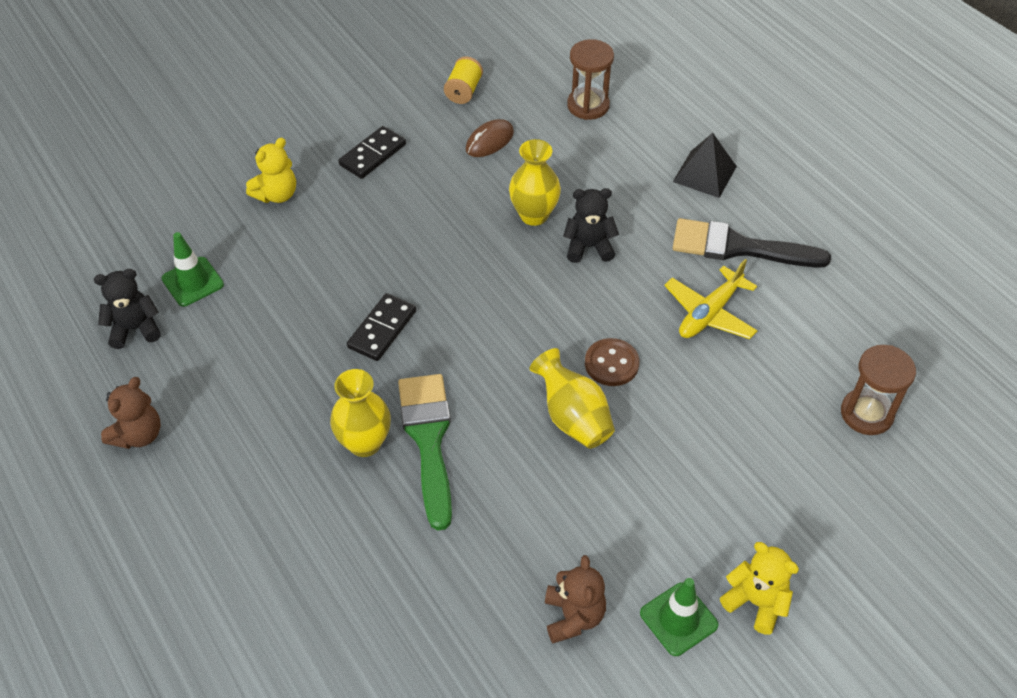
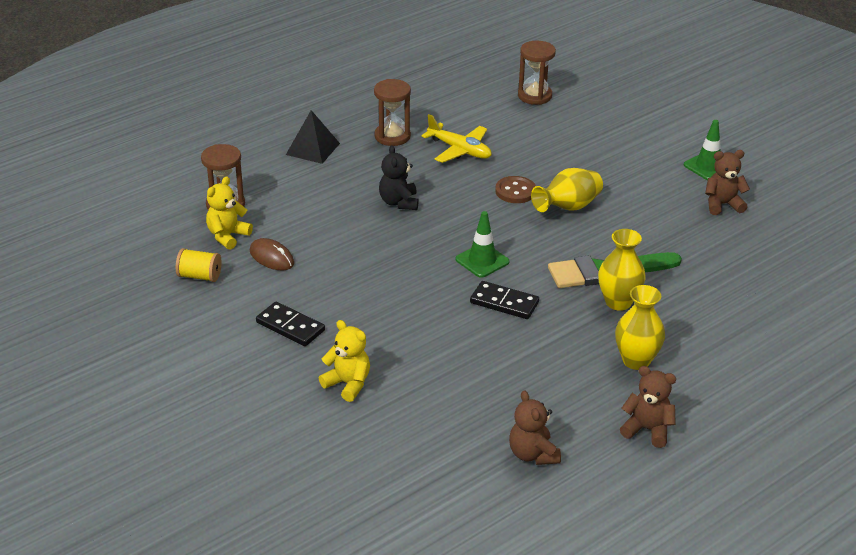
camera: 95 degrees left, 15 degrees down
black teddy bear [94,269,161,349] -> brown teddy bear [509,390,561,465]
green traffic cone [162,232,224,307] -> green traffic cone moved to [456,211,509,278]
yellow vase [509,139,561,226] -> yellow vase moved to [615,285,665,370]
black brush [673,218,831,268] -> brown hourglass [374,79,411,146]
yellow teddy bear [720,542,799,635] -> yellow teddy bear moved to [206,176,253,250]

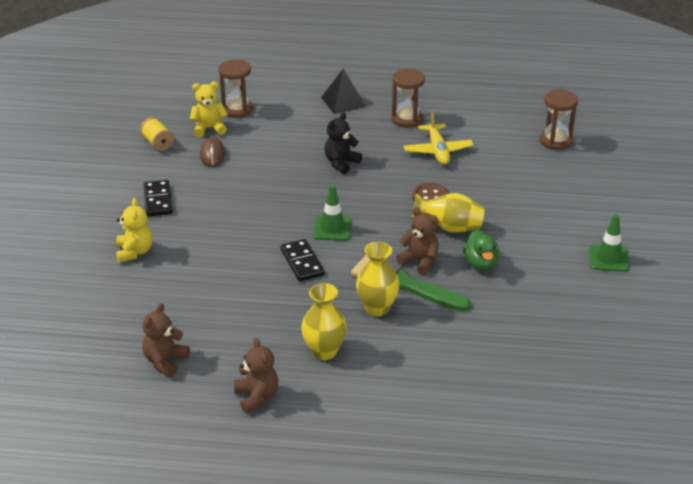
camera: 45 degrees right, 0 degrees up
brown teddy bear [705,150,750,215] -> brown teddy bear moved to [396,208,439,275]
none -> green duck [463,229,499,271]

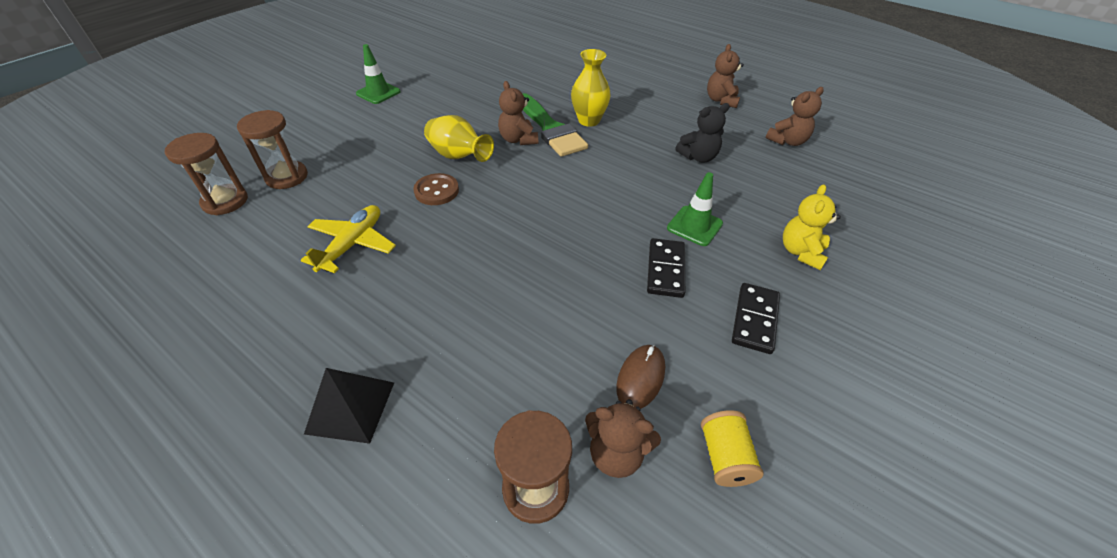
camera: 150 degrees left, 10 degrees up
yellow teddy bear [190,81,228,137] -> brown teddy bear [585,399,661,478]
black domino [281,239,325,281] -> black domino moved to [647,238,685,298]
yellow vase [301,283,347,360] -> none
green traffic cone [313,185,352,241] -> green traffic cone moved to [667,172,723,246]
black teddy bear [324,112,362,174] -> black teddy bear moved to [675,103,730,163]
brown hourglass [391,69,425,128] -> brown hourglass moved to [237,110,308,189]
green duck [463,229,499,271] -> none

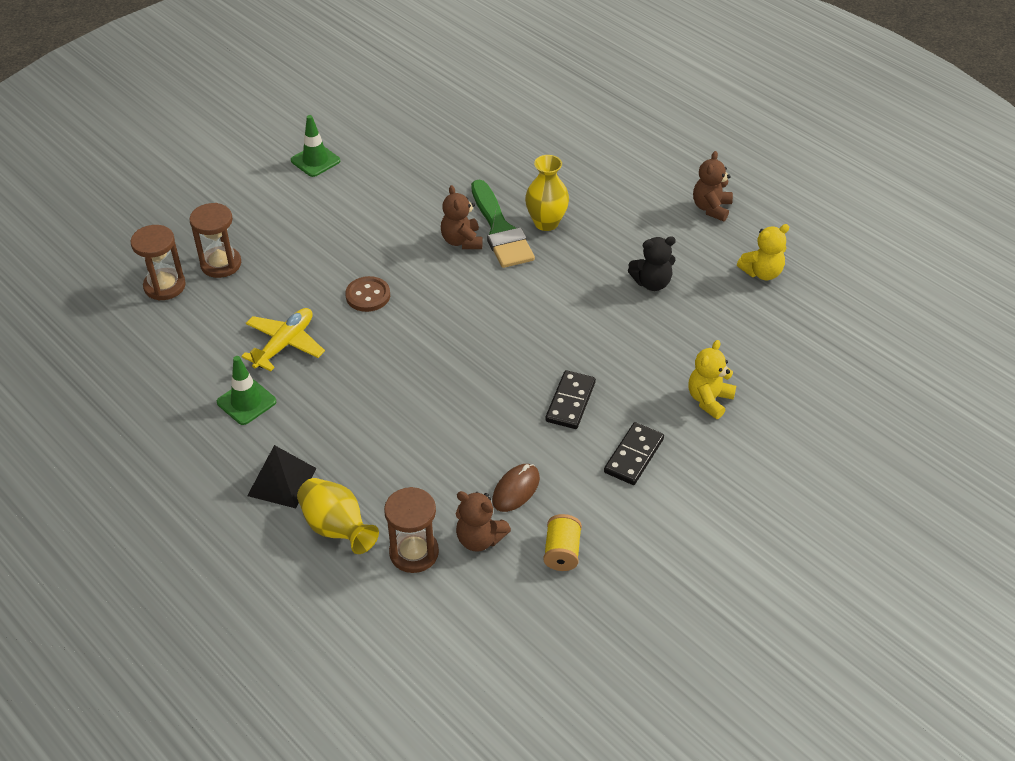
camera: 10 degrees right, 0 degrees up
yellow vase [424,115,494,162] -> yellow vase moved to [297,478,379,554]
green traffic cone [667,172,723,246] -> green traffic cone moved to [217,356,276,425]
brown teddy bear [766,87,824,146] -> yellow teddy bear [737,224,789,280]

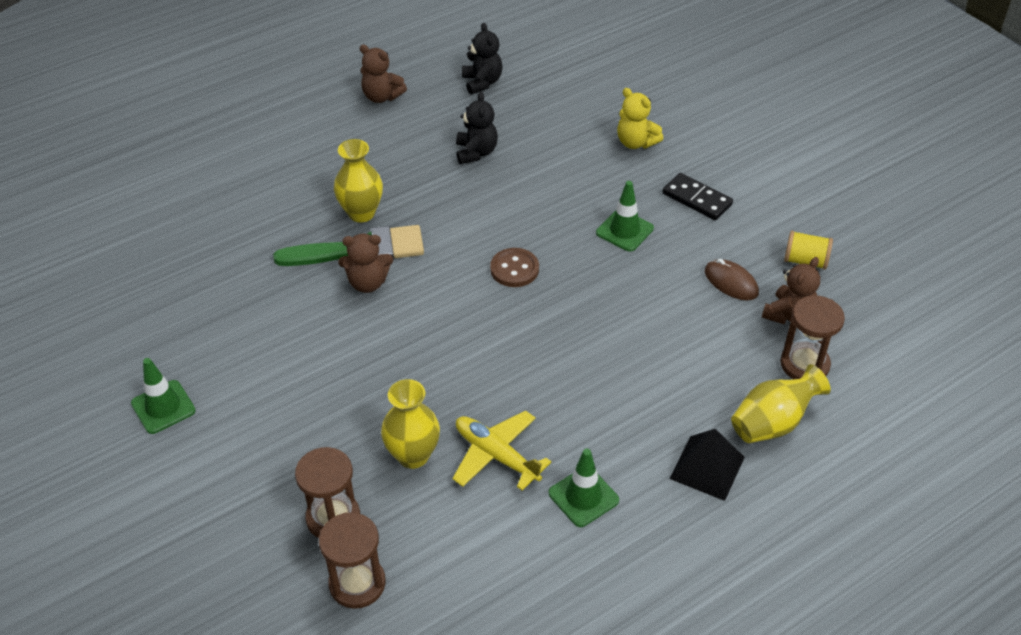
camera: 80 degrees left, 0 degrees up
brown button [345,276,390,312] -> brown button moved to [490,248,539,287]
black domino [545,370,596,429] -> green traffic cone [596,181,654,251]
yellow teddy bear [737,224,789,280] -> black teddy bear [462,23,502,94]
none -> yellow vase [381,379,440,469]

